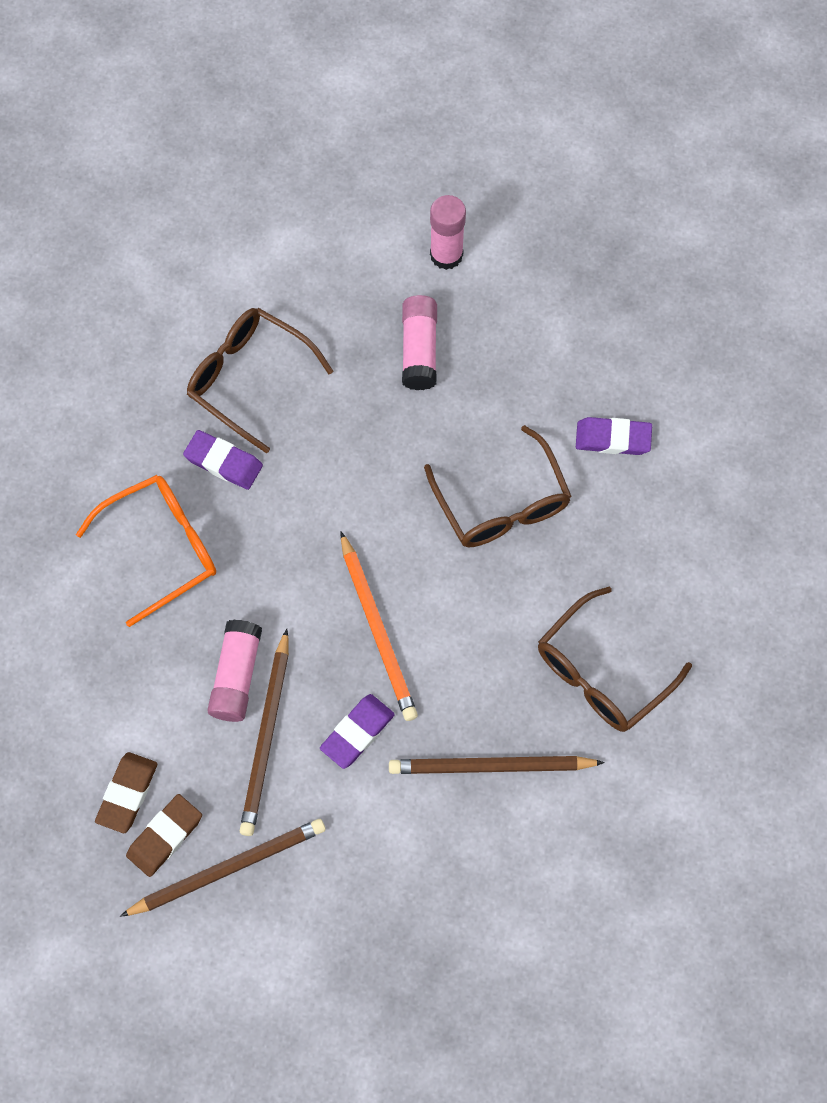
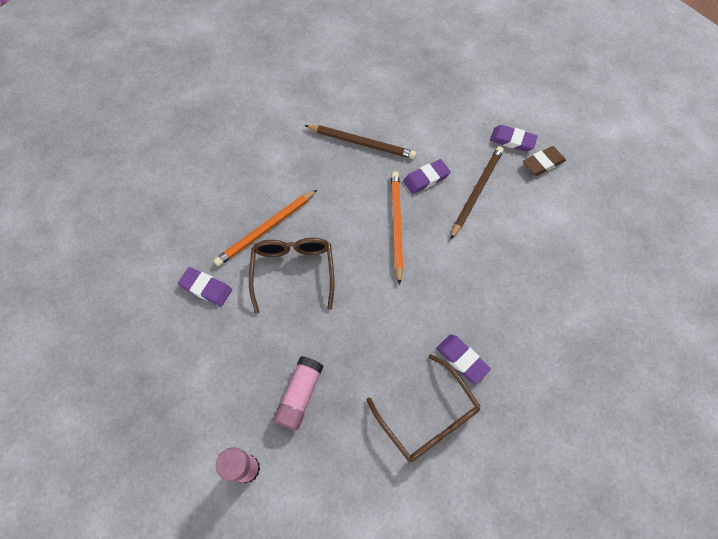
camera: 160 degrees left, 5 degrees down
orange glasses [76,475,216,627] -> none
brown eraser [95,752,157,833] -> none
brown pencil [120,819,326,917] -> purple eraser [490,125,538,152]
pink glue stick [207,620,262,722] -> none
brown glasses [538,586,692,732] -> none
none -> orange pencil [213,190,317,267]

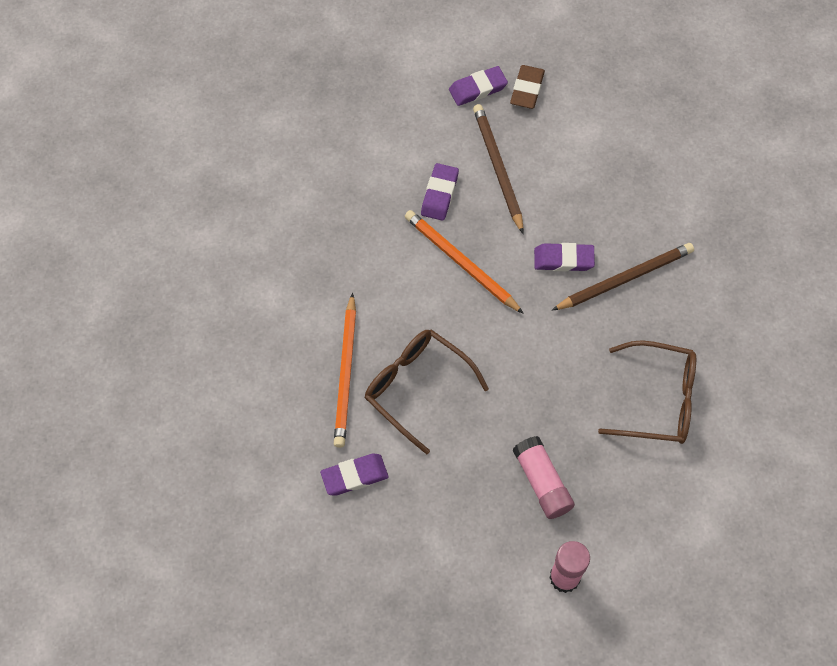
camera: 45 degrees left, 0 degrees up
brown pencil [304,125,416,159] -> brown pencil moved to [552,243,694,310]
purple eraser [436,334,491,384] -> purple eraser moved to [534,243,595,271]

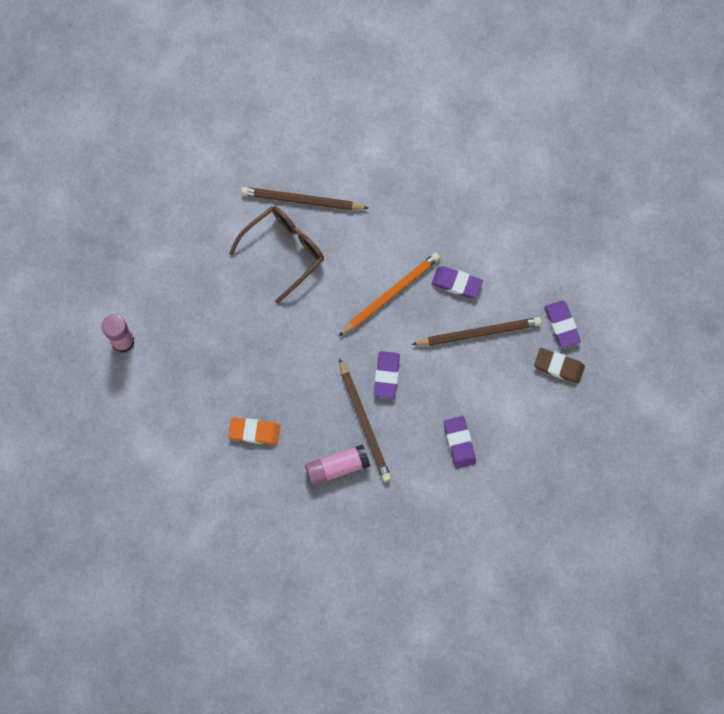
camera: 95 degrees right, 10 degrees up
purple eraser [320,453,389,496] -> purple eraser moved to [444,416,476,469]
orange pencil [334,293,356,448] -> brown pencil [241,187,368,210]
pink glue stick [512,436,575,519] -> pink glue stick moved to [305,444,370,486]
brown glasses [598,340,696,444] -> orange eraser [228,418,280,445]

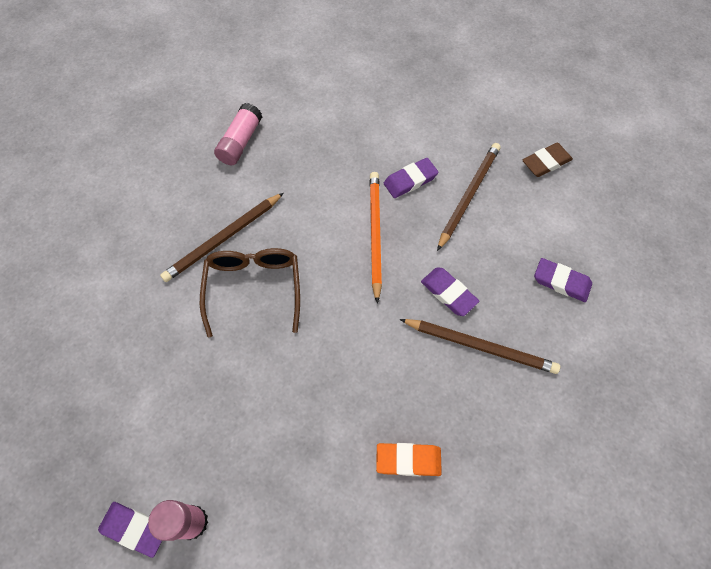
camera: 50 degrees left, 10 degrees down
orange eraser [228,418,280,445] -> orange eraser turned 45 degrees clockwise [376,443,442,476]
pink glue stick [305,444,370,486] -> pink glue stick moved to [214,103,262,165]
purple eraser [545,300,581,348] -> purple eraser moved to [98,502,162,558]

